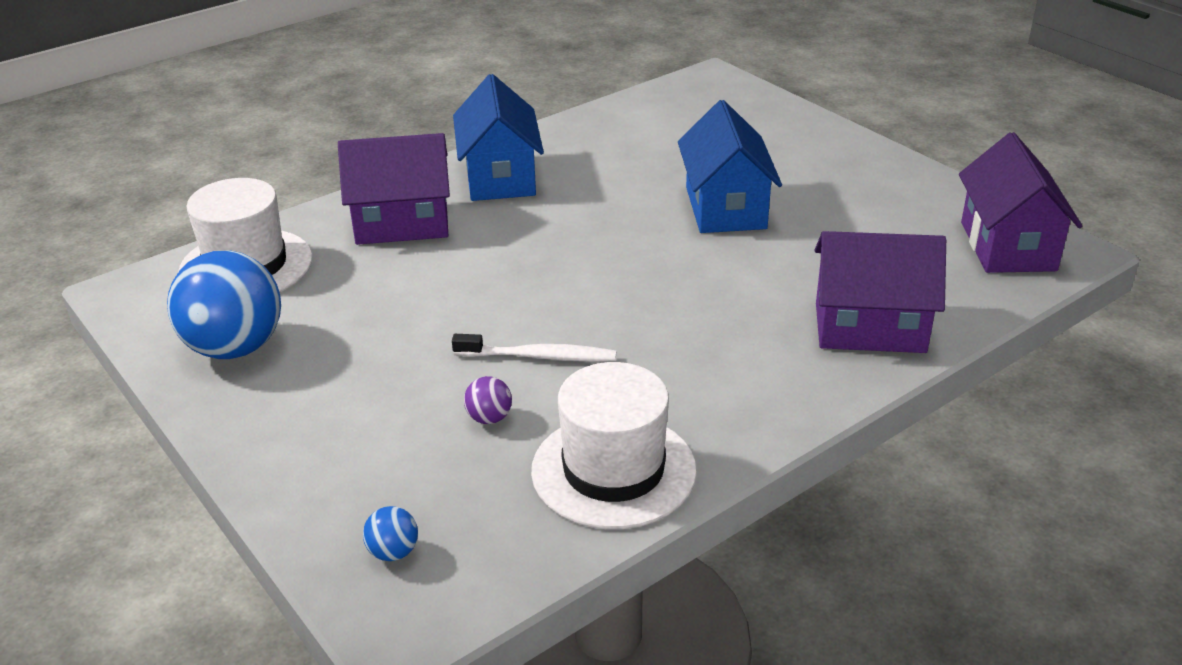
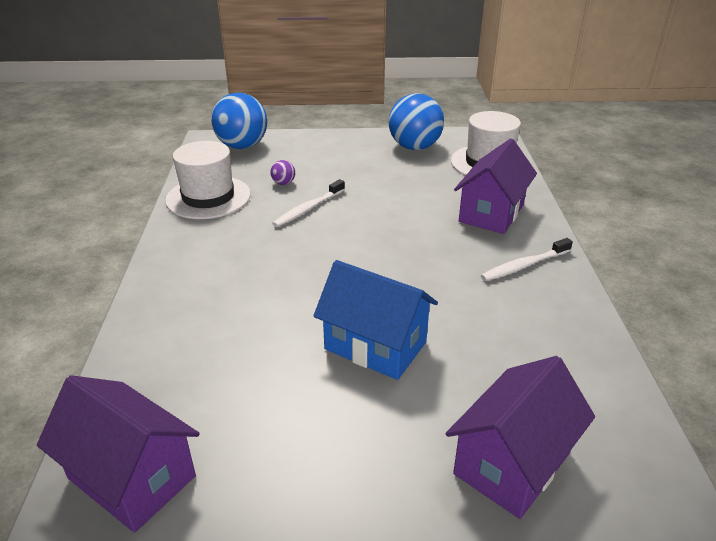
camera: 125 degrees right, 0 degrees up
blue ball [363,506,418,561] -> blue ball [211,93,267,149], size x2.43
blue house [453,74,544,201] -> white toothbrush [481,238,573,281]
purple house [814,231,946,353] -> purple house moved to [446,356,595,519]

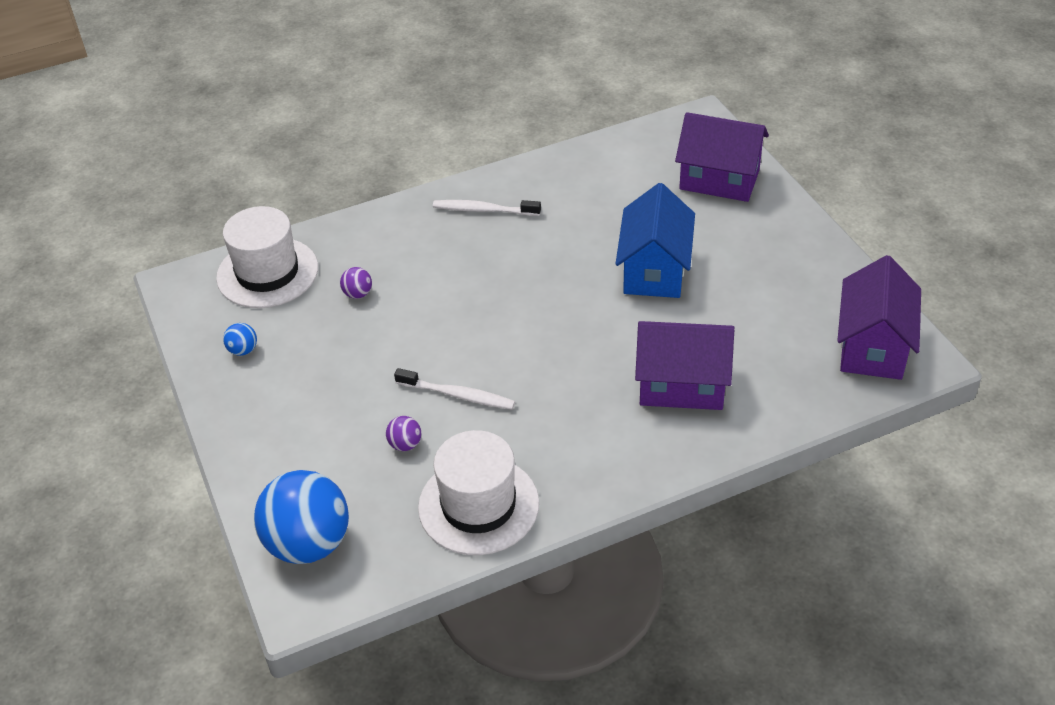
camera: 110 degrees left, 10 degrees up
blue ball [389,93,444,150] -> blue ball [223,323,257,356], size x0.41
purple house [454,139,537,234] -> purple house moved to [635,321,734,410]
white toothbrush [481,238,573,281] -> white toothbrush turned 150 degrees clockwise [433,200,541,216]
none -> purple ball [340,267,372,299]

